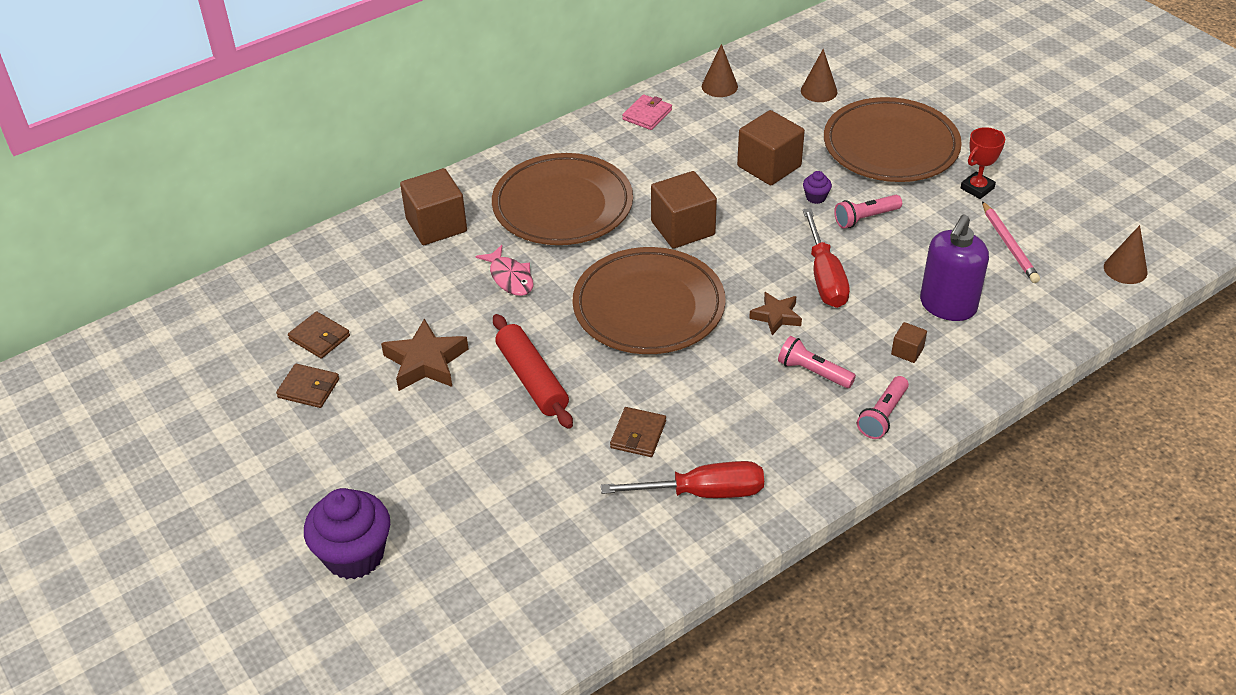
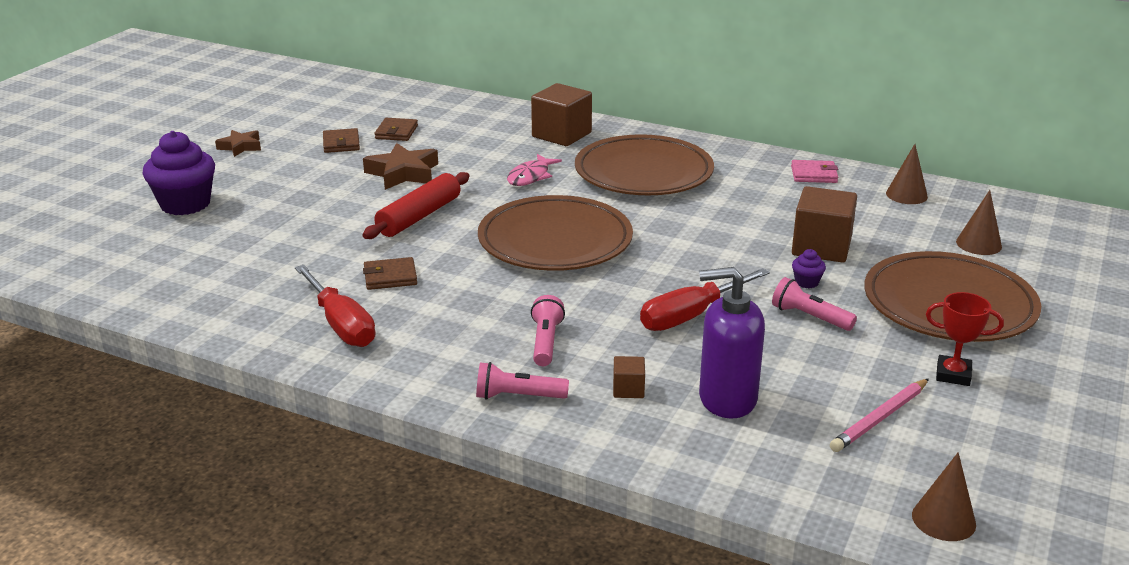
camera: 60 degrees right, 15 degrees down
brown cube [651,171,717,249] -> none
brown star [749,292,802,335] -> brown star moved to [215,130,261,157]

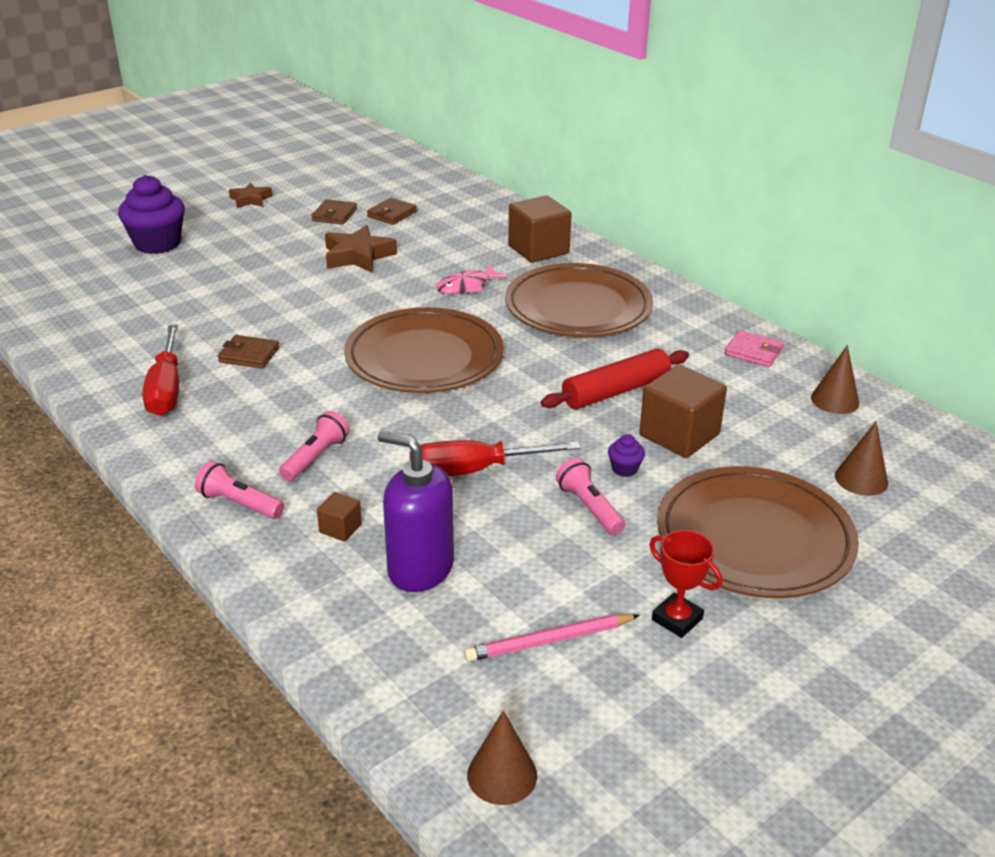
camera: 25 degrees right, 5 degrees up
red rolling pin [363,172,470,239] -> red rolling pin moved to [541,348,689,409]

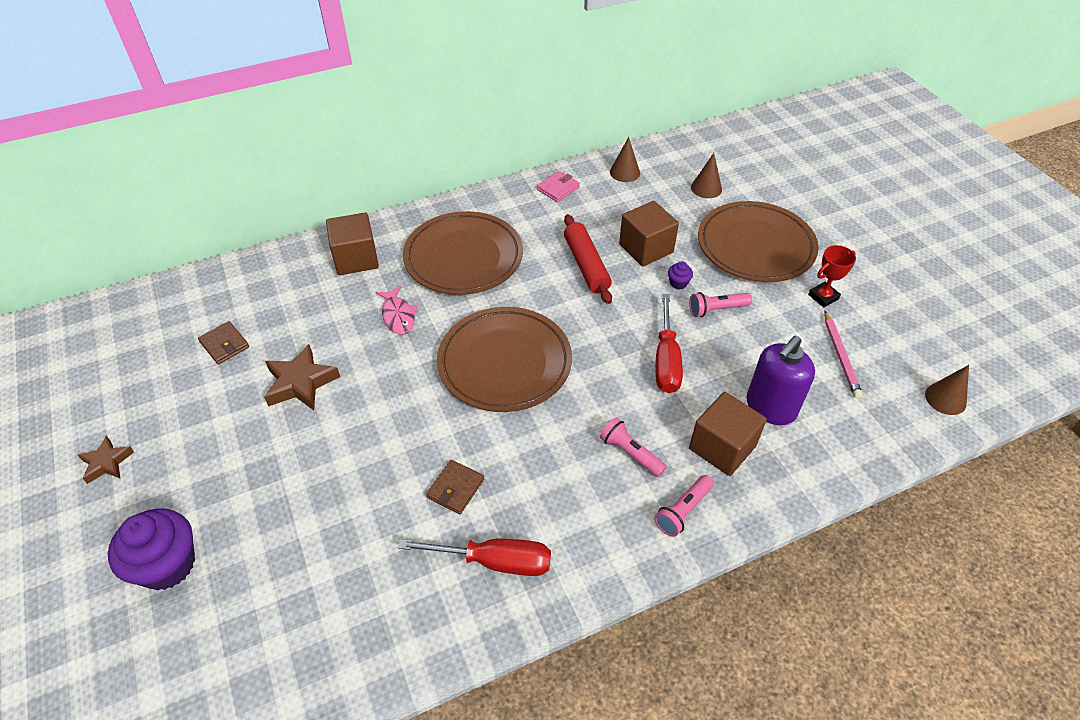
camera: 75 degrees left, 15 degrees up
brown wallet [311,199,357,225] -> none
brown cube [317,492,362,542] -> brown cube [689,392,767,476], size x2.11

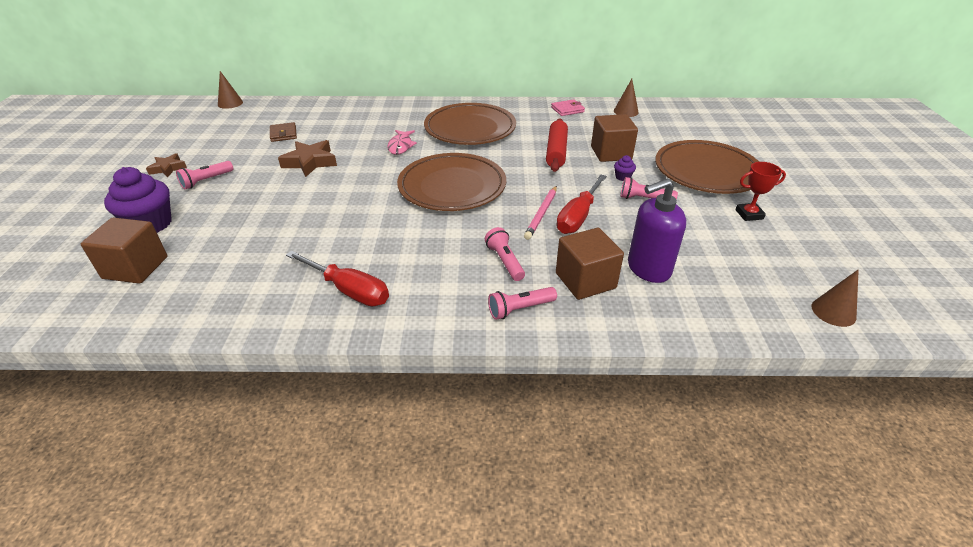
camera: 25 degrees right, 10 degrees down
brown cube [326,213,379,275] -> brown cube moved to [81,218,168,284]
brown wallet [426,460,484,514] -> none
brown cone [691,153,722,198] -> brown cone moved to [218,71,243,109]
pink pencil [824,311,863,399] -> pink pencil moved to [524,186,557,240]
none -> pink flashlight [176,161,234,189]

